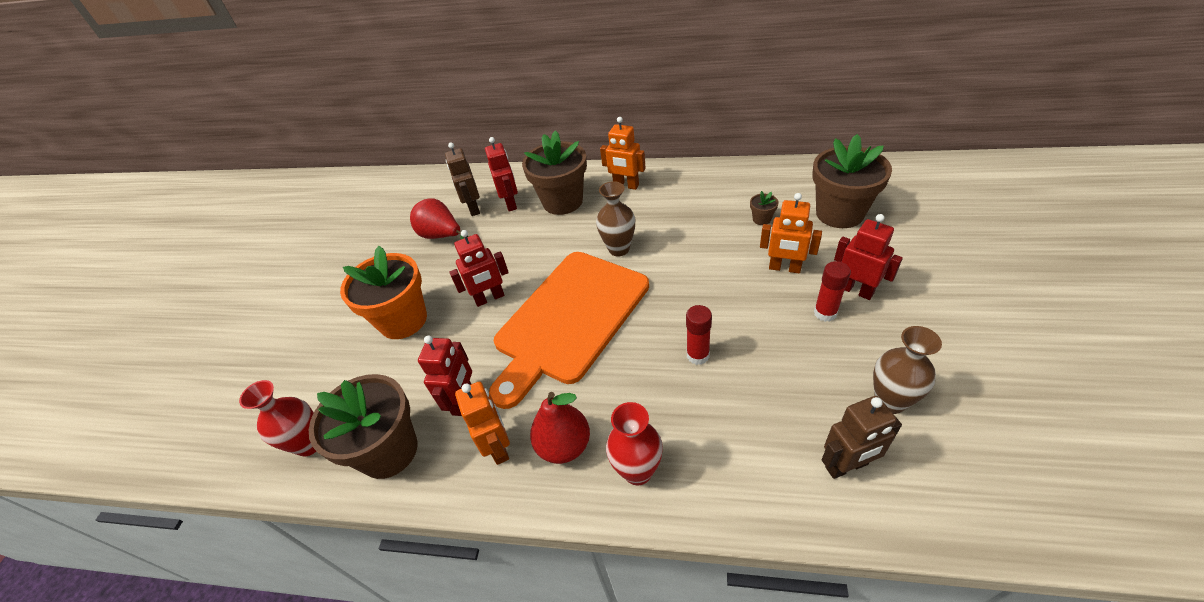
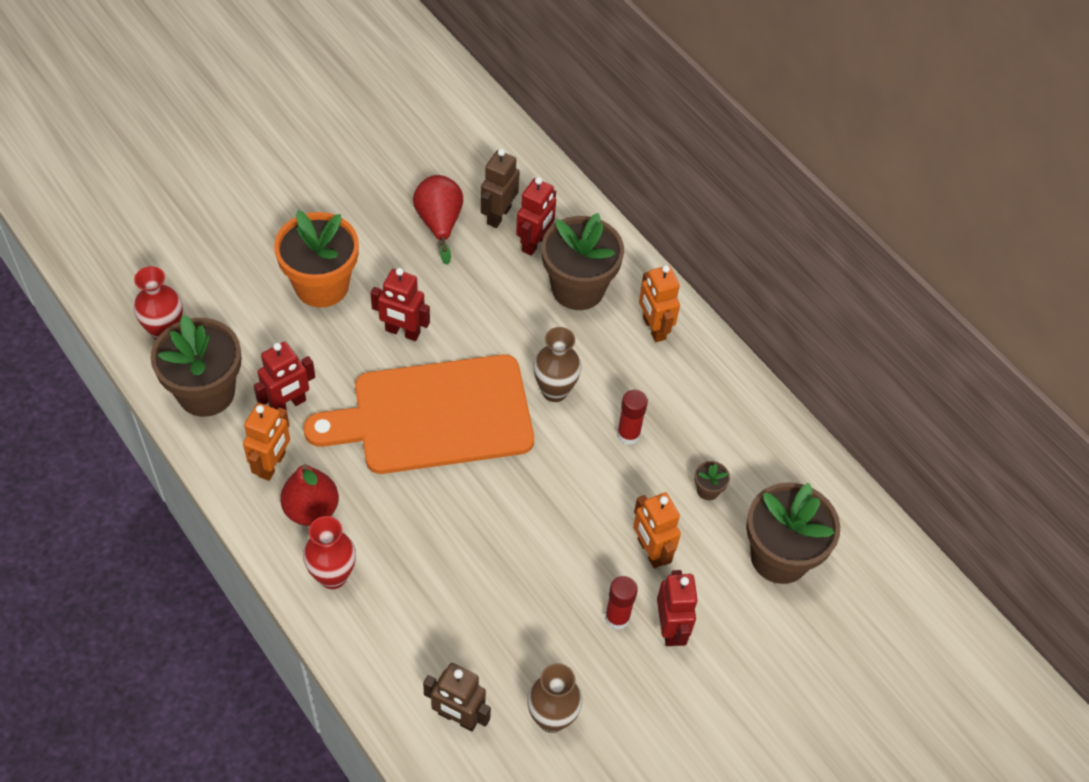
camera: 35 degrees right, 10 degrees up
red glue stick [686,305,712,365] -> red glue stick moved to [617,390,648,445]

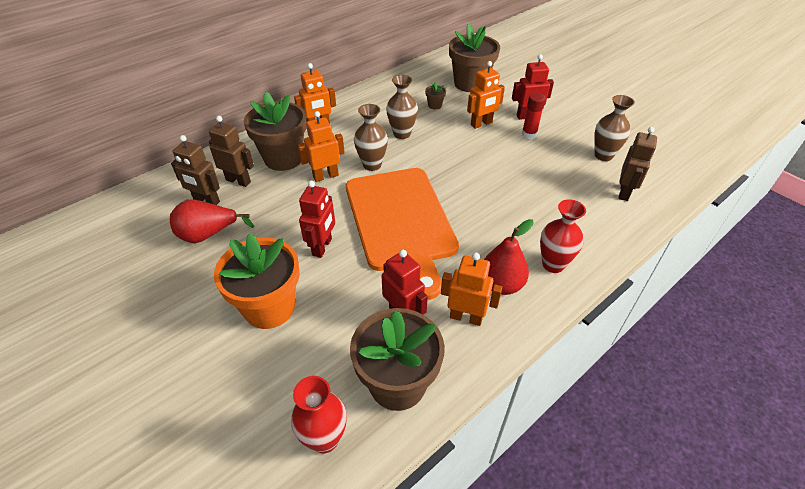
camera: 90 degrees left, 10 degrees down
red robot [516,177,556,256] -> brown robot [209,116,254,187]
red glue stick [617,390,648,445] -> brown vase [386,75,418,139]
none -> orange robot [298,111,345,182]

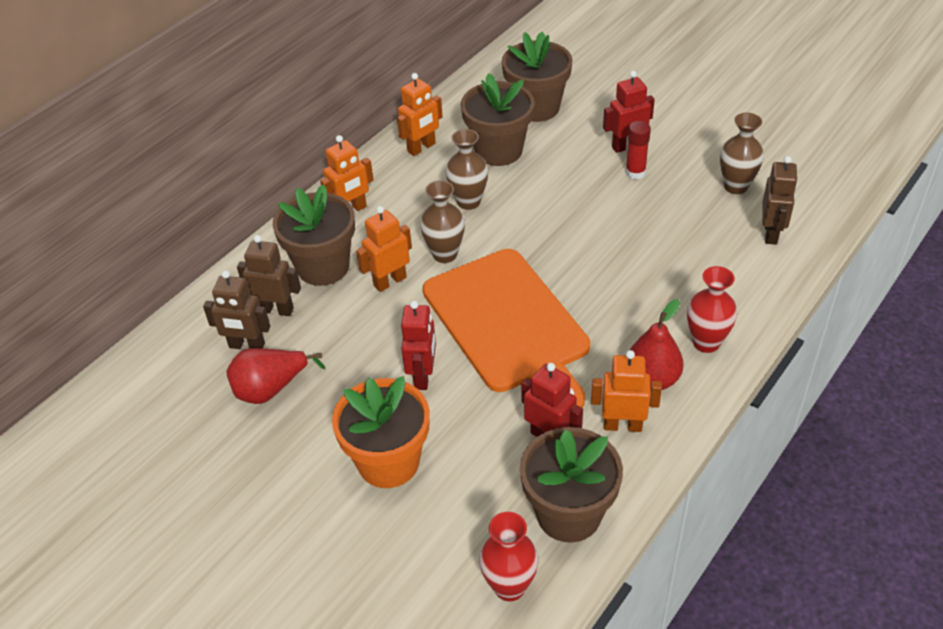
camera: 10 degrees left, 0 degrees up
brown flower pot [425,82,446,109] -> brown flower pot [461,73,535,166], size x2.49
orange robot [467,61,505,129] -> orange robot moved to [397,73,443,156]

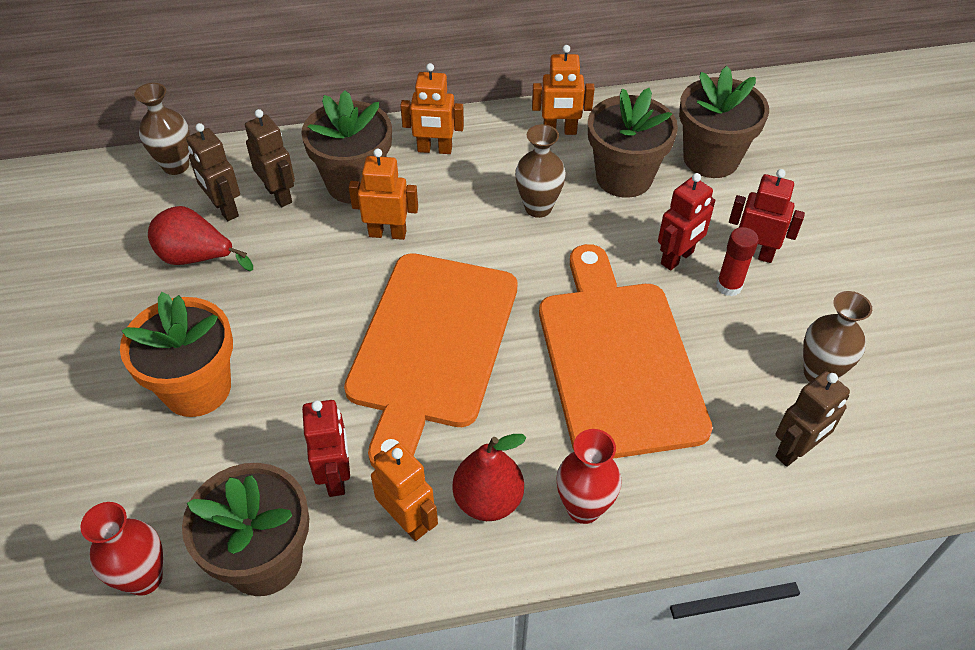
camera: 40 degrees right, 5 degrees up
red robot [401,301,436,390] -> red robot moved to [658,173,715,271]
brown vase [420,180,465,263] -> brown vase moved to [134,83,190,175]
none -> orange cutting board [539,244,713,459]

